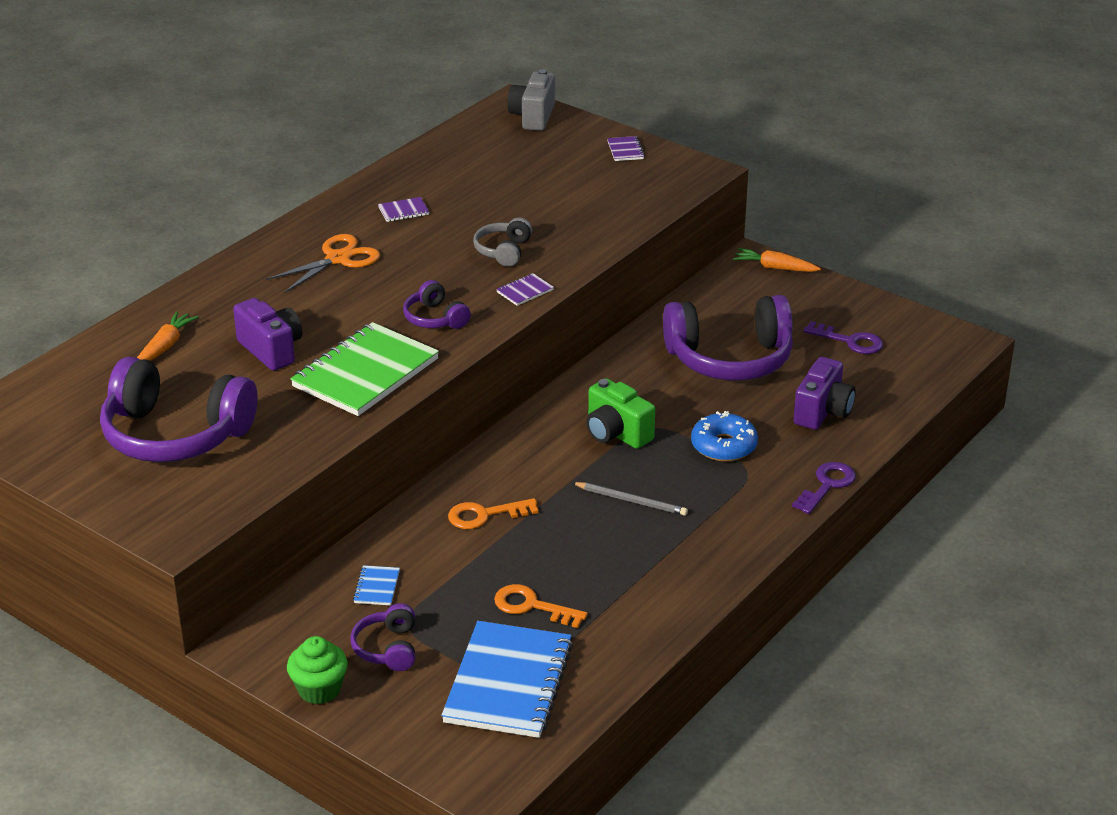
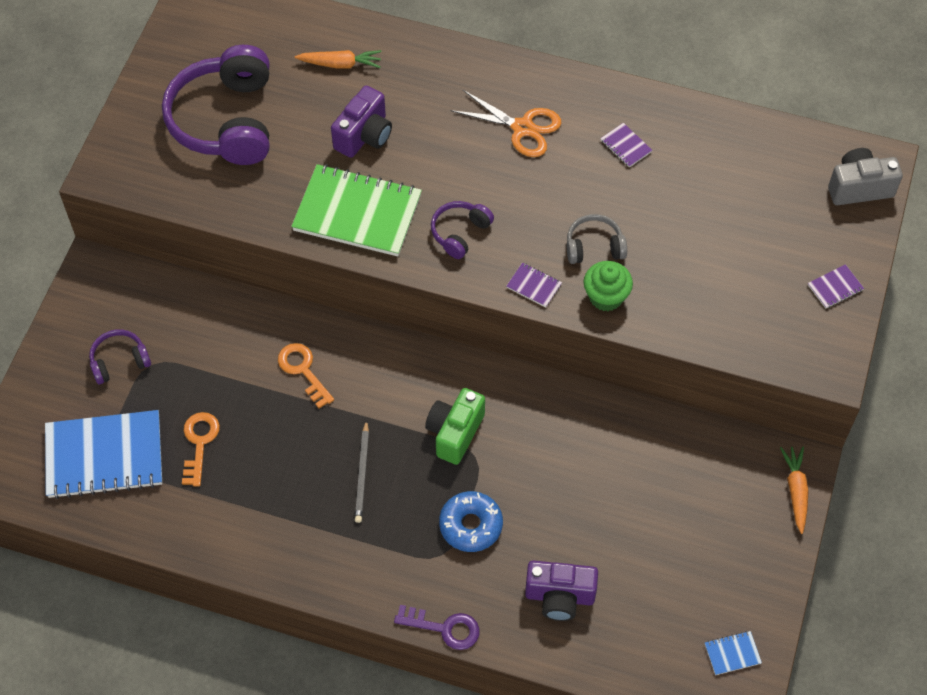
camera: 70 degrees right, 25 degrees up
green cupcake [287,636,348,704] -> green cupcake moved to [584,261,633,311]
blue notebook [353,565,400,605] -> blue notebook moved to [705,631,762,675]
purple headphones [663,295,793,380] -> none
purple key [803,321,883,354] -> none

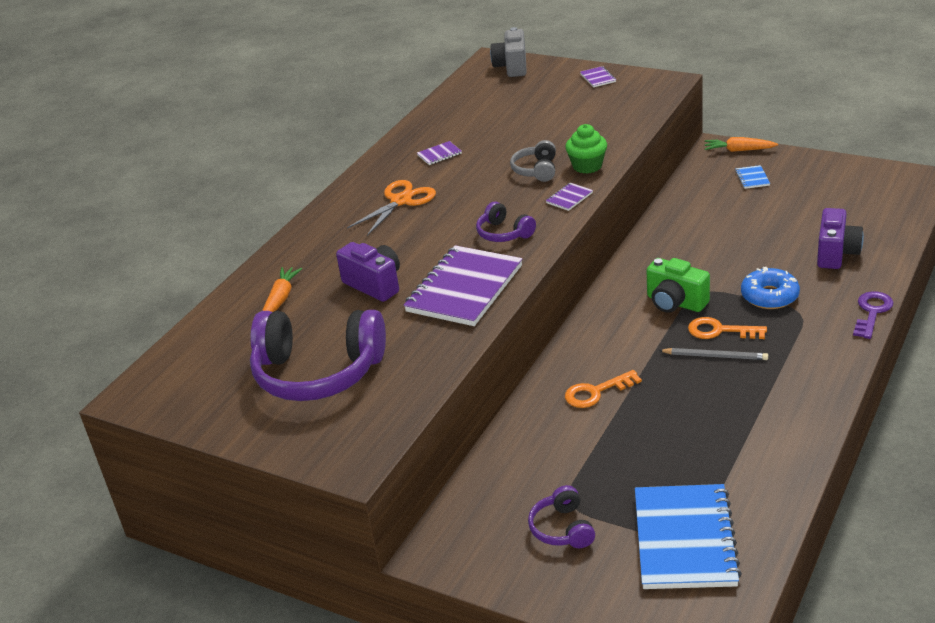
camera: 75 degrees left, 25 degrees down
orange key [182,412,220,486] -> orange key moved to [688,317,767,339]
green notebook [291,164,422,257] -> purple notebook [404,245,522,326]
blue notebook [705,631,762,675] -> blue notebook moved to [735,165,770,189]

